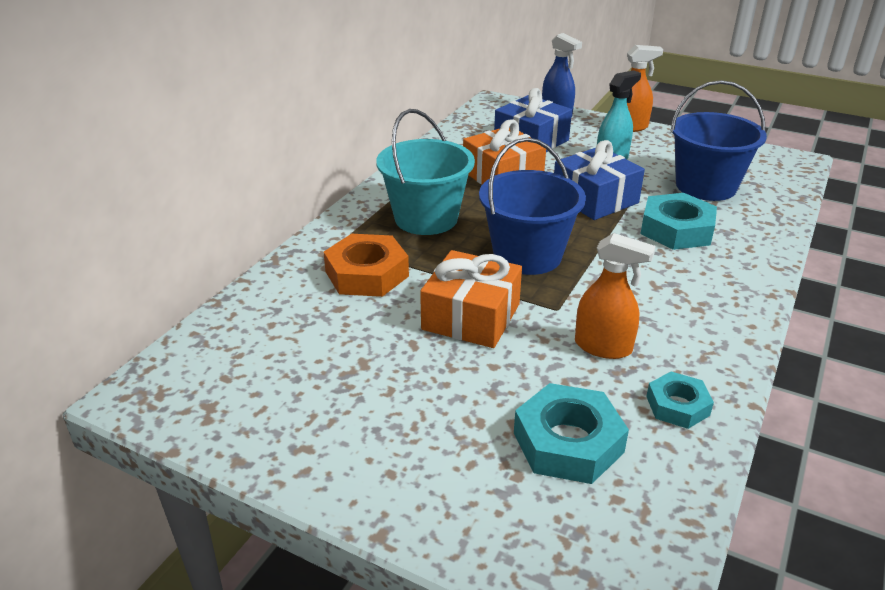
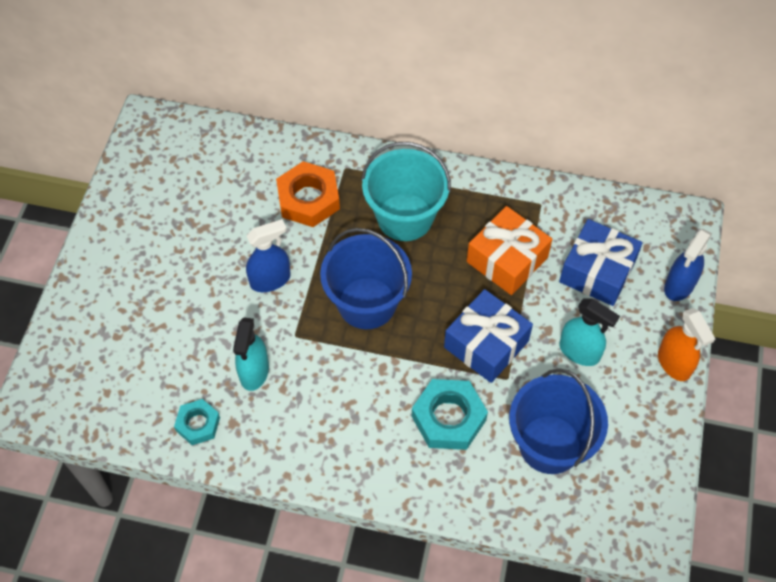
camera: 75 degrees right, 25 degrees up
orange gift [420,250,522,348] -> blue spray bottle [246,219,291,292]
turquoise nut [514,383,629,484] -> none
orange spray bottle [575,233,656,359] -> turquoise spray bottle [233,317,269,391]

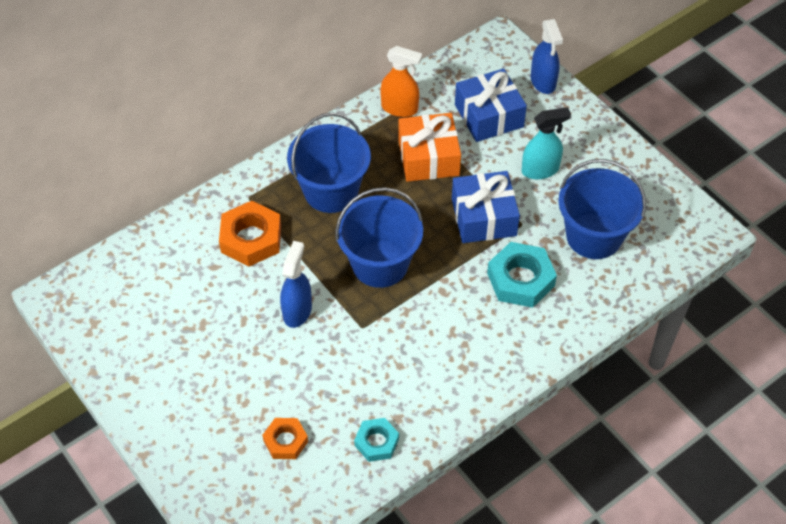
camera: 50 degrees left, 5 degrees down
turquoise spray bottle [233,317,269,391] -> none
turquoise bucket [361,142,451,241] -> blue bucket [287,112,371,213]
orange spray bottle [658,308,715,381] -> orange spray bottle moved to [380,46,422,117]
none -> orange nut [262,418,308,459]

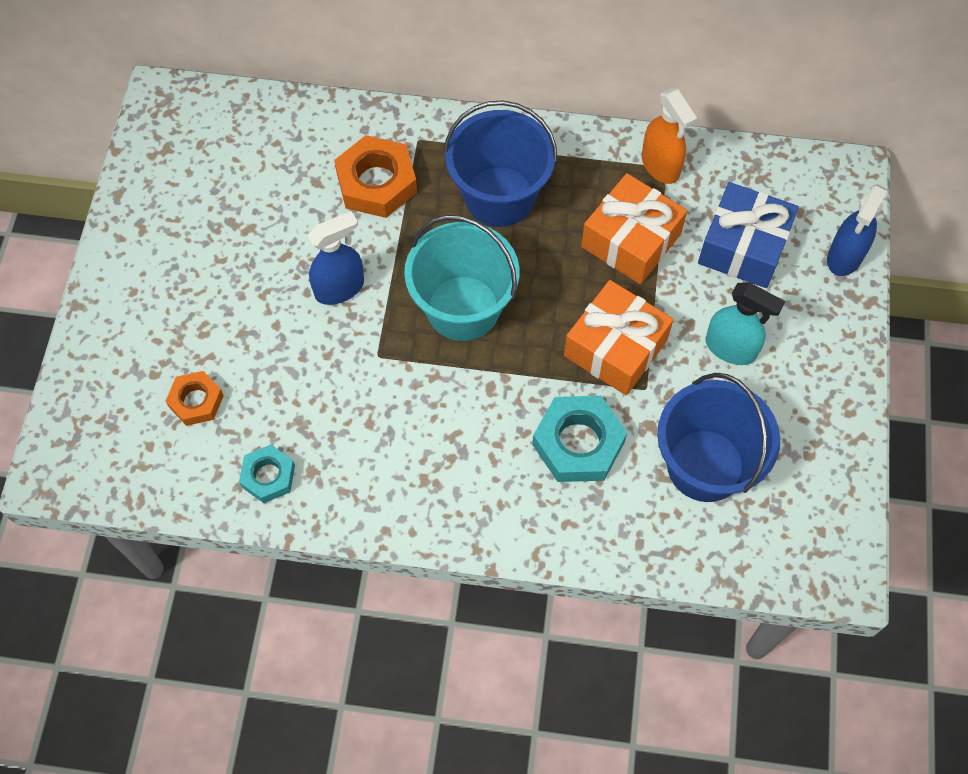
camera: 45 degrees right, 10 degrees up
blue bucket [335,187,423,288] -> turquoise bucket [404,215,520,341]
blue gift [452,171,520,243] -> orange gift [564,280,674,395]

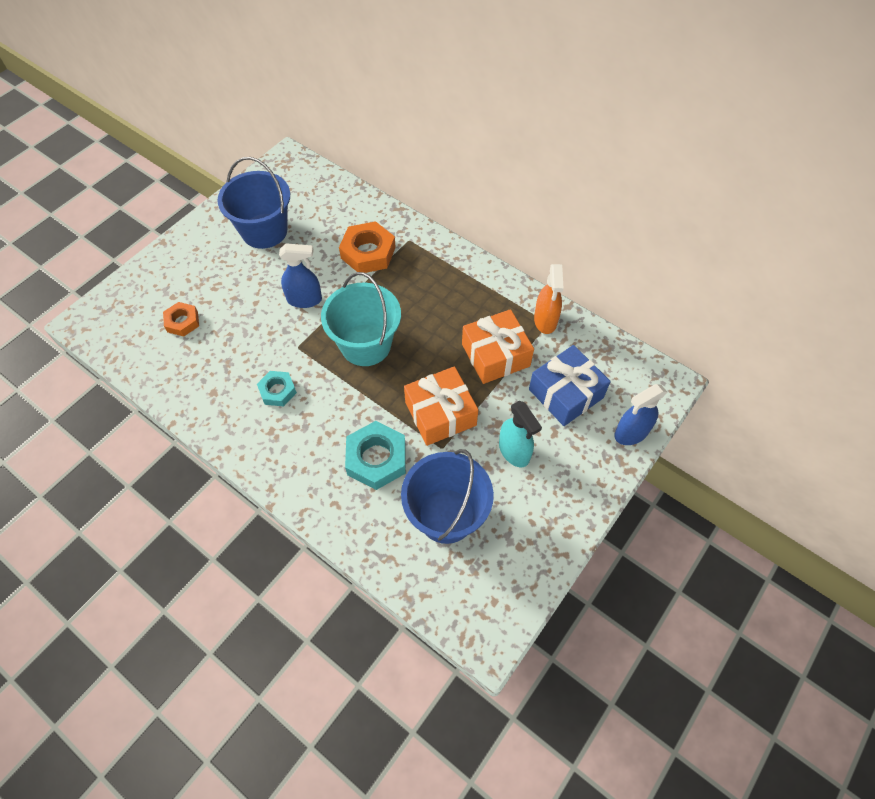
camera: 30 degrees right, 5 degrees down
turquoise nut [239,445,295,503] -> turquoise nut moved to [257,371,297,406]
blue bucket [444,100,557,227] -> blue bucket moved to [218,157,290,249]

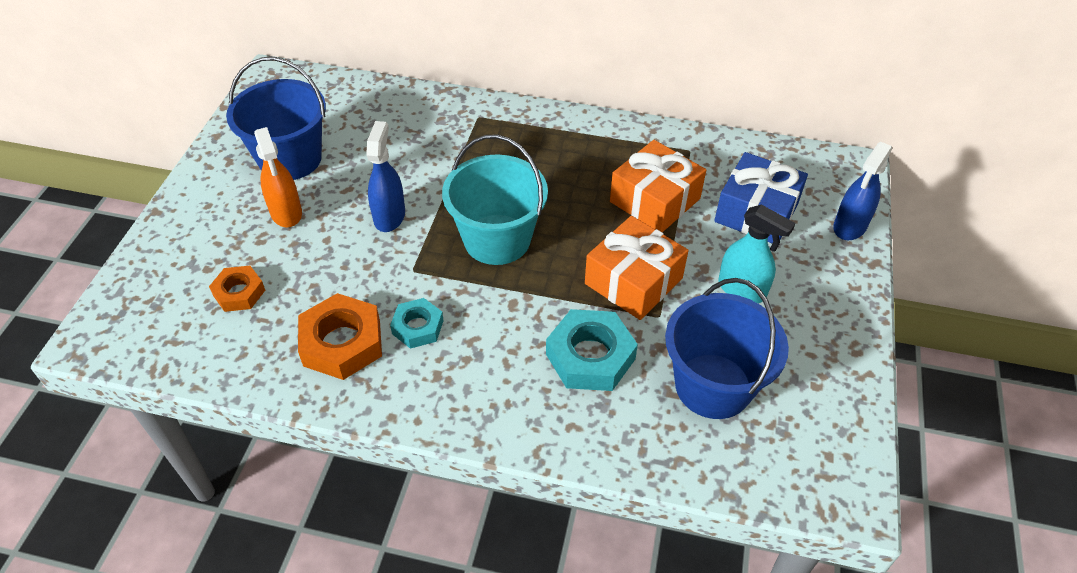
camera: 25 degrees left, 10 degrees down
blue spray bottle [279,243,322,308] -> blue spray bottle turned 60 degrees counterclockwise [366,121,405,232]
orange nut [339,221,396,273] -> orange nut moved to [298,293,382,380]
orange spray bottle [534,264,563,334] -> orange spray bottle moved to [254,127,302,228]

